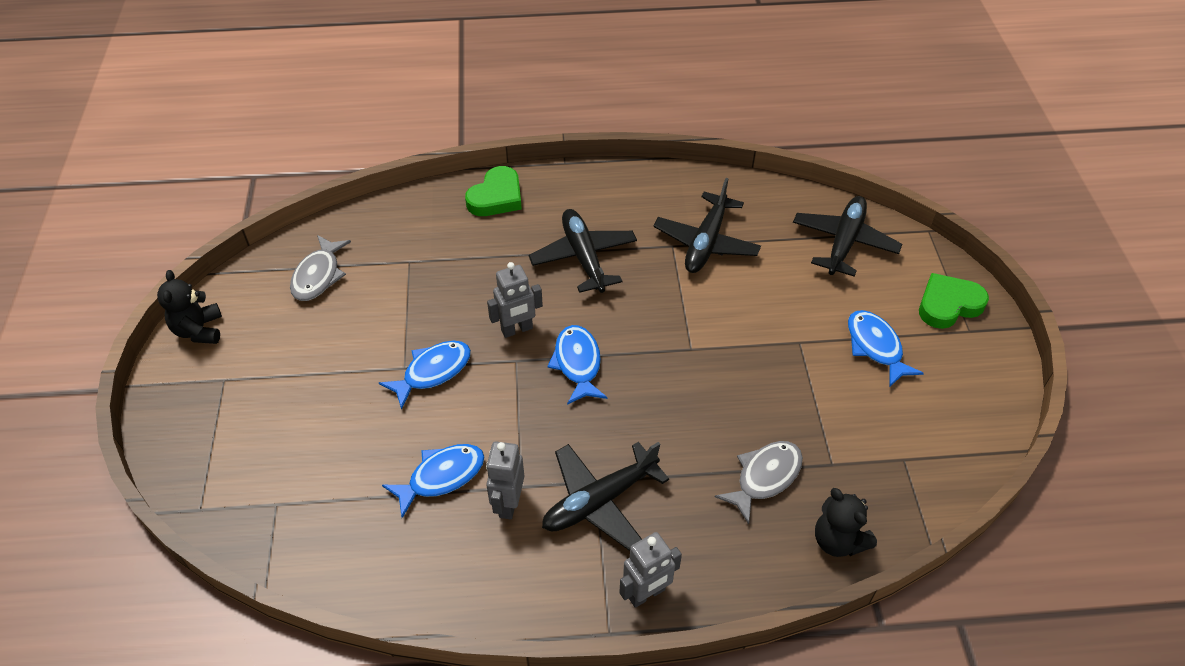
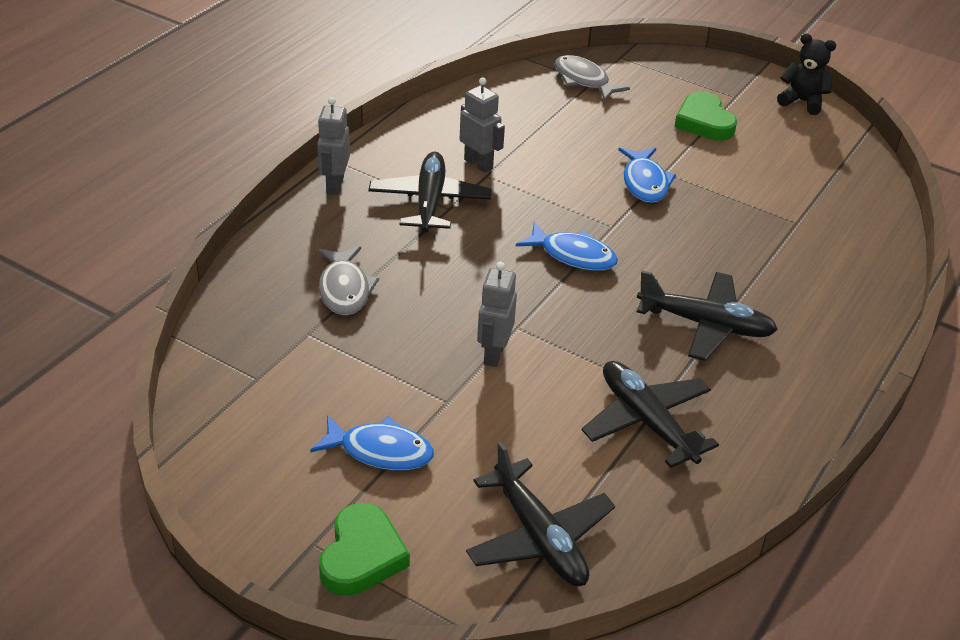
camera: 125 degrees right, 10 degrees down
grey fish [290,235,351,301] -> grey fish moved to [555,55,630,101]
blue fish [382,444,484,518] -> none
green heart [465,166,522,216] -> green heart moved to [674,91,737,141]
grey robot [487,262,543,338] -> grey robot moved to [477,262,517,367]
black teddy bear [815,488,877,557] -> none

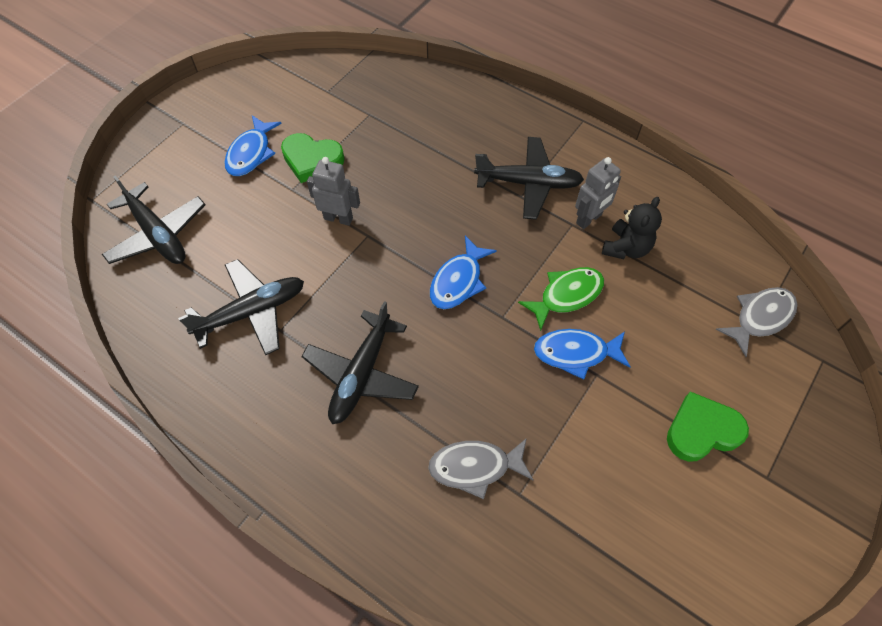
camera: 95 degrees right, 20 degrees up
grey robot [317,97,350,195] -> none
grey fish [318,246,379,315] -> grey fish moved to [428,438,533,499]
green heart [319,503,410,596] -> green heart moved to [281,133,344,183]
black plane [466,442,615,586] -> black plane turned 105 degrees counterclockwise [102,175,205,264]
black teddy bear [777,33,836,115] -> black teddy bear moved to [602,197,662,259]
none -> green fish [518,267,604,331]

